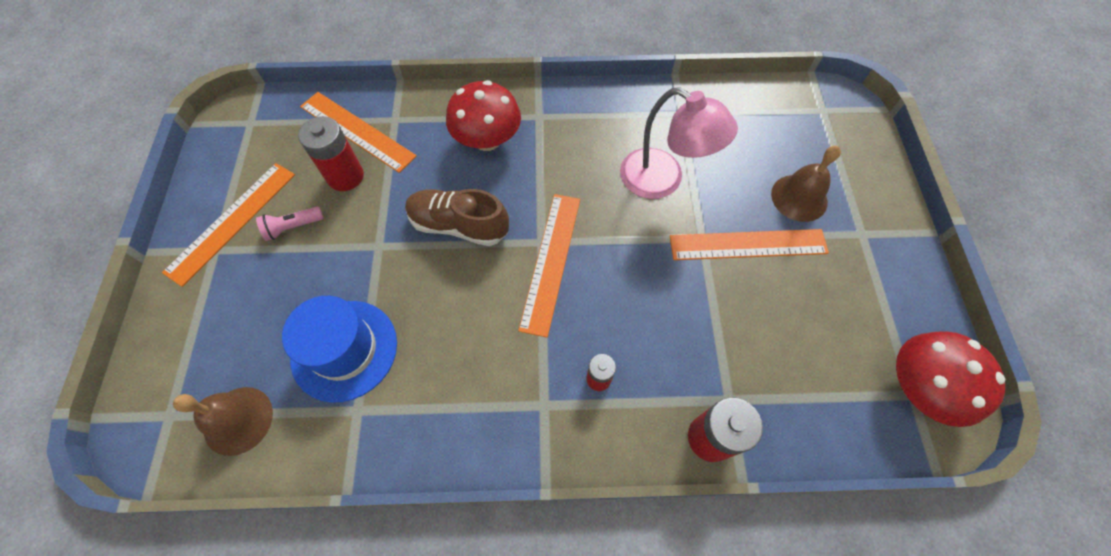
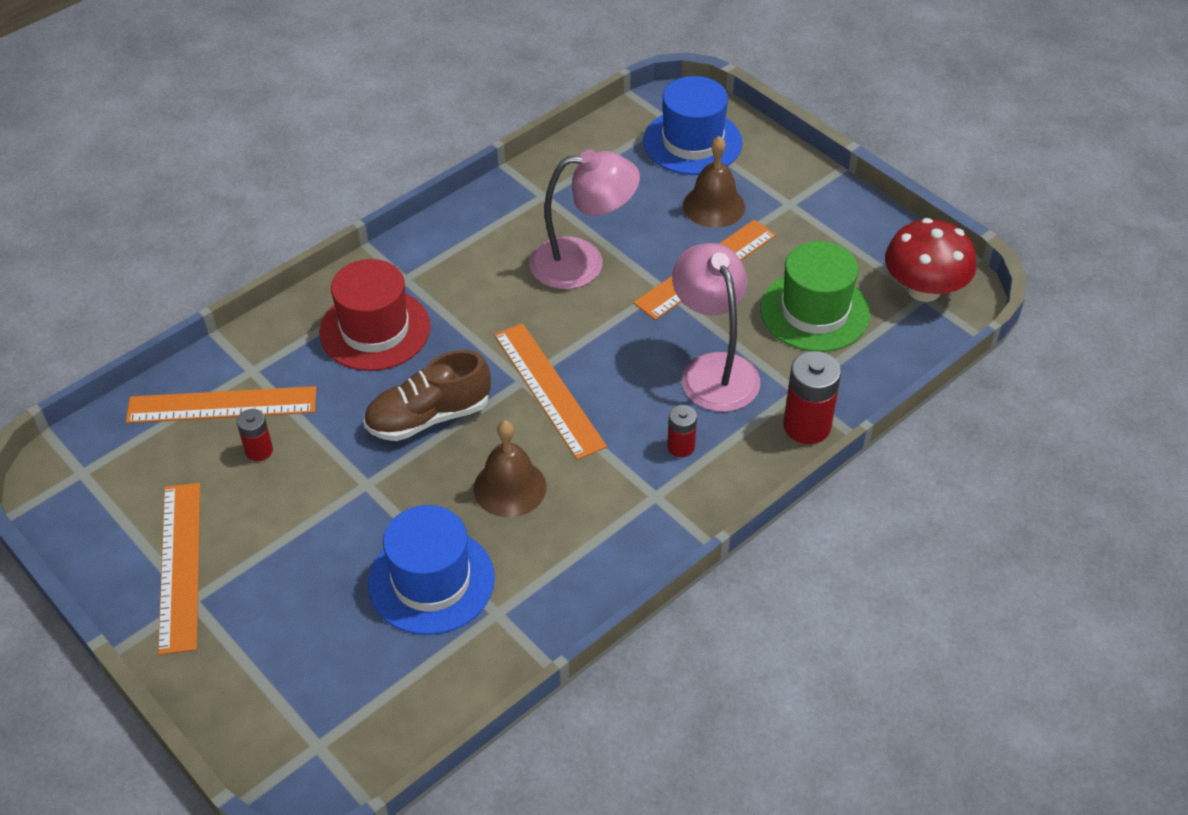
camera: 40 degrees left, 15 degrees down
brown bell [173,387,273,456] -> brown bell moved to [473,420,546,517]
pink flashlight [256,207,324,241] -> none
red battery [298,116,364,191] -> red battery [237,409,273,461], size x0.57
red mushroom [446,80,521,151] -> red hat [319,259,431,371]
none -> blue hat [643,76,743,175]
none -> pink lamp [672,243,760,412]
none -> green hat [760,241,870,352]

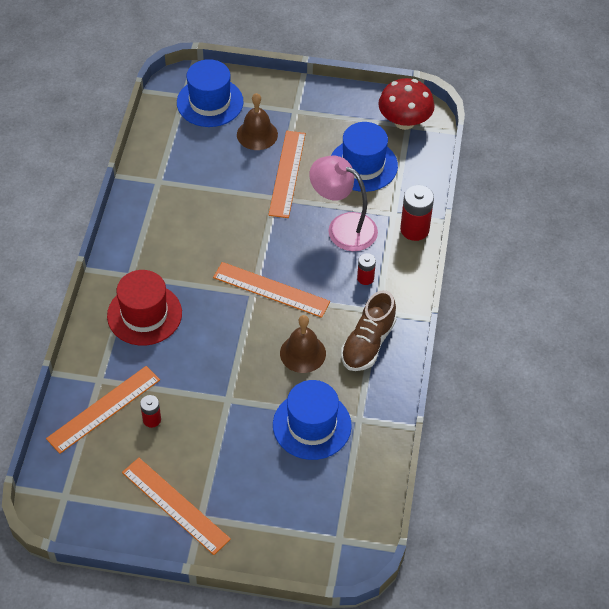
camera: 40 degrees left, 5 degrees up
brown shoe [364,350,491,441] -> brown shoe moved to [341,290,397,371]
pink lamp [529,150,640,289] -> none
green hat [760,241,870,352] -> blue hat [331,122,398,192]

